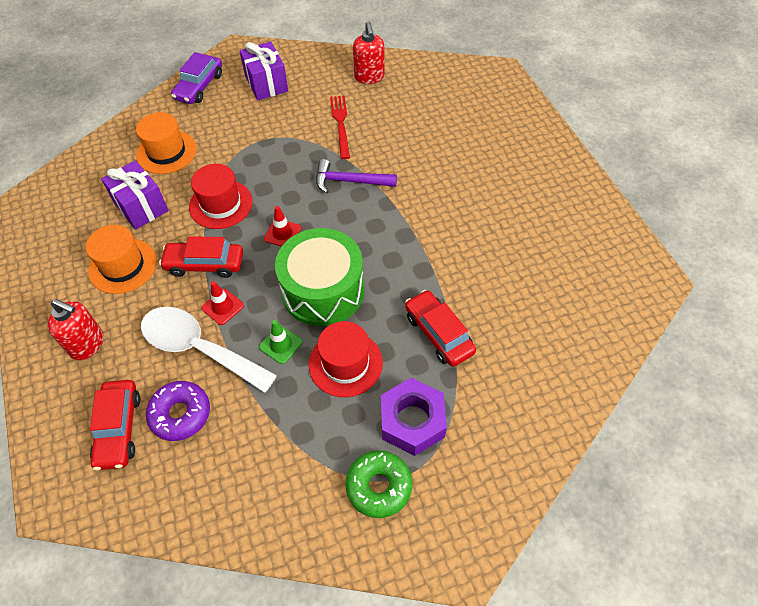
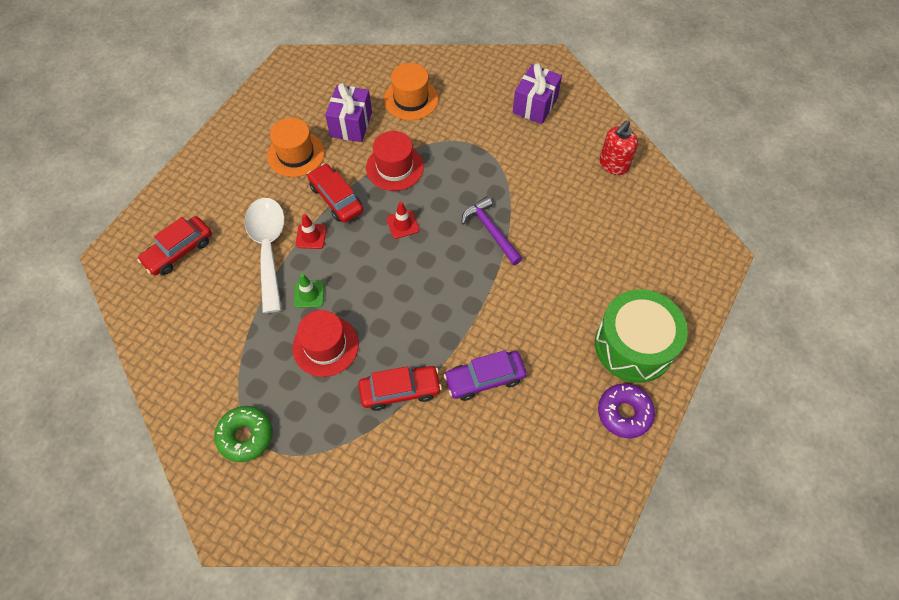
camera: 50 degrees right, 5 degrees up
red soap dispenser [48,299,104,360] -> none
purple donut [146,381,210,441] -> purple donut moved to [598,384,655,438]
purple car [171,52,222,104] -> purple car moved to [444,350,527,401]
green drum [275,228,364,326] -> green drum moved to [595,289,688,383]
red fork [330,95,350,159] -> none
purple nut [381,378,447,456] -> none
red car [405,290,476,367] -> red car turned 60 degrees clockwise [358,366,442,411]

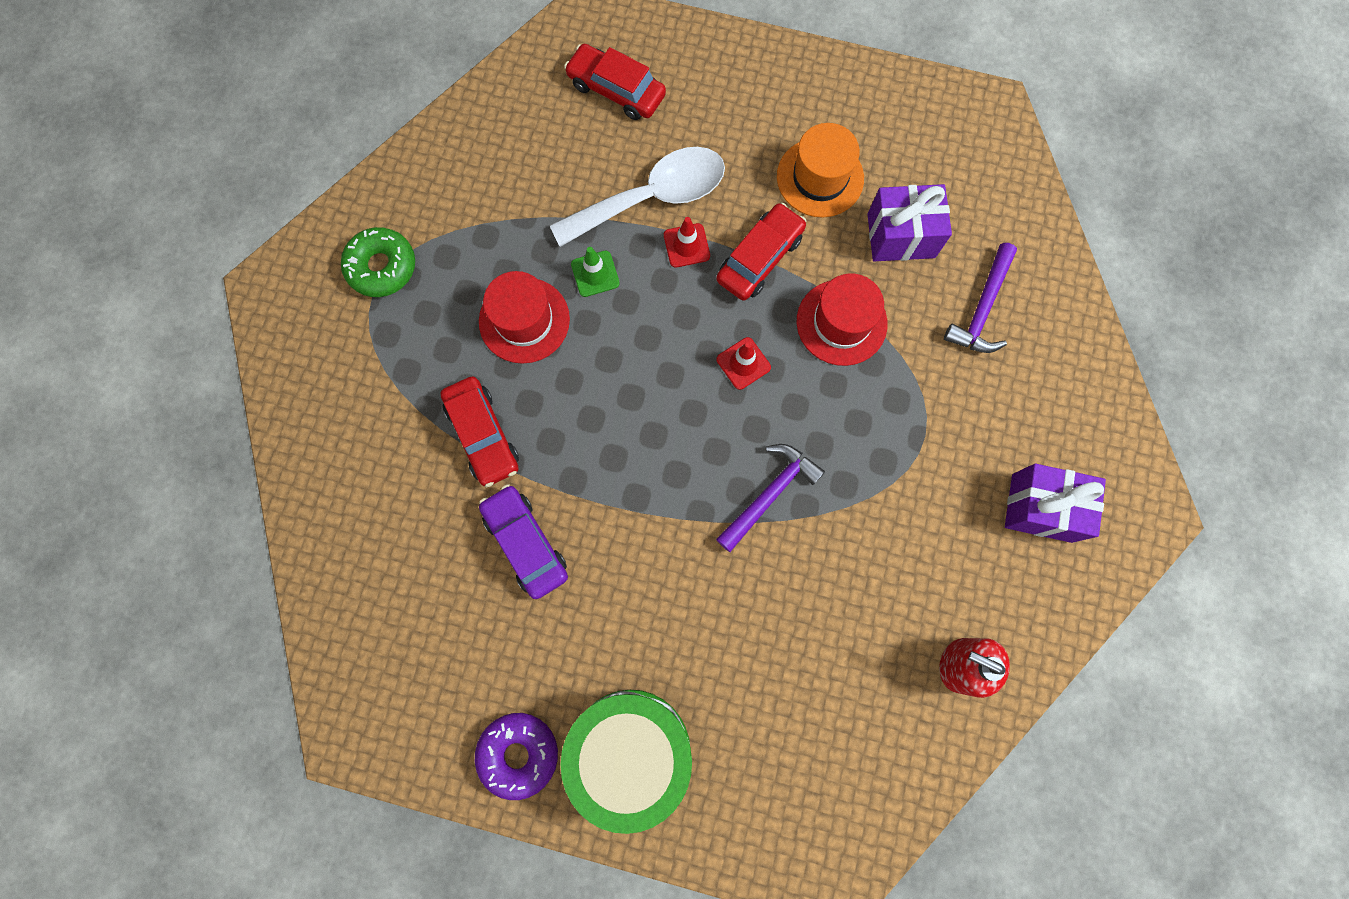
camera: 75 degrees right, 15 degrees up
orange hat [384,63,438,120] -> purple hammer [944,243,1017,353]

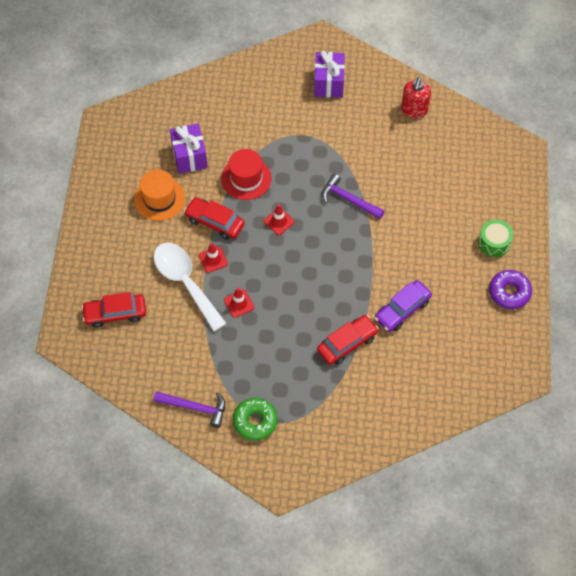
camera: 100 degrees left, 15 degrees down
red hat [479,271,570,364] -> none
green drum [560,690,692,834] -> green drum [478,219,513,257], size x0.52
red car [564,44,666,120] -> red car turned 60 degrees clockwise [81,292,146,328]
green traffic cone [571,247,620,297] -> red traffic cone [224,288,254,318]
purple hammer [944,243,1017,353] -> purple hammer moved to [154,391,225,428]

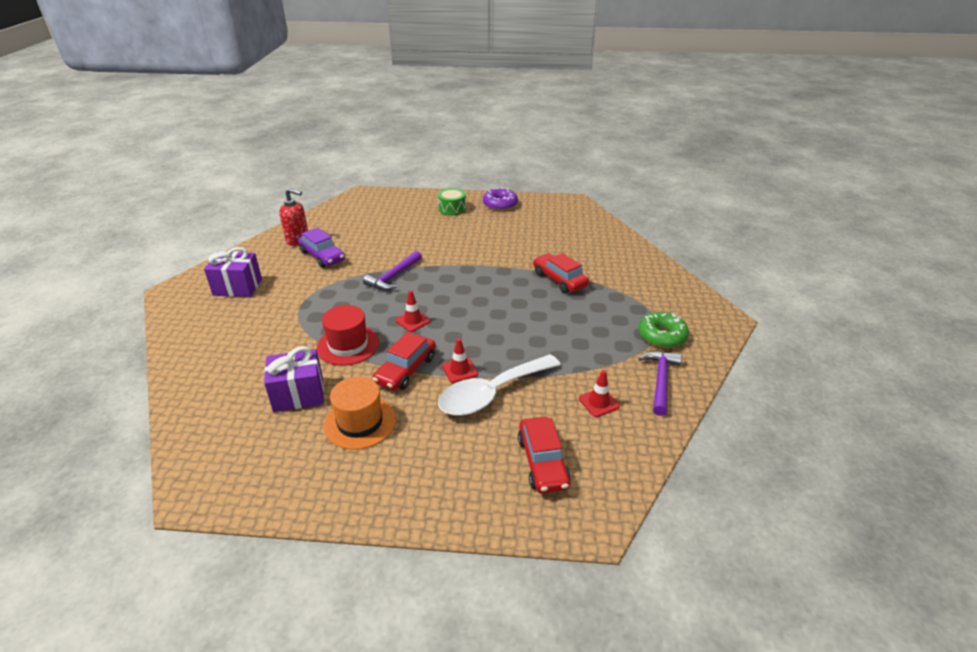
camera: 90 degrees left, 25 degrees down
red traffic cone [224,288,254,318] -> red traffic cone moved to [579,370,620,417]
purple car [375,280,432,332] -> purple car moved to [298,227,345,268]

